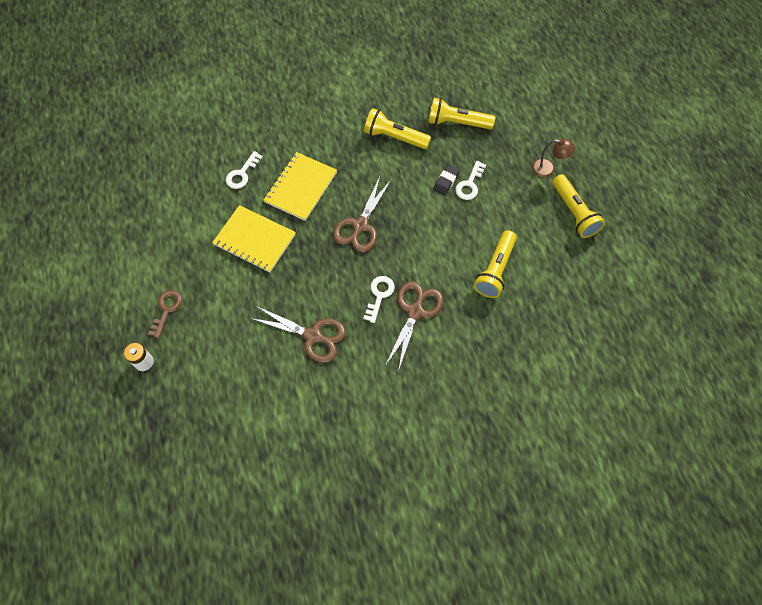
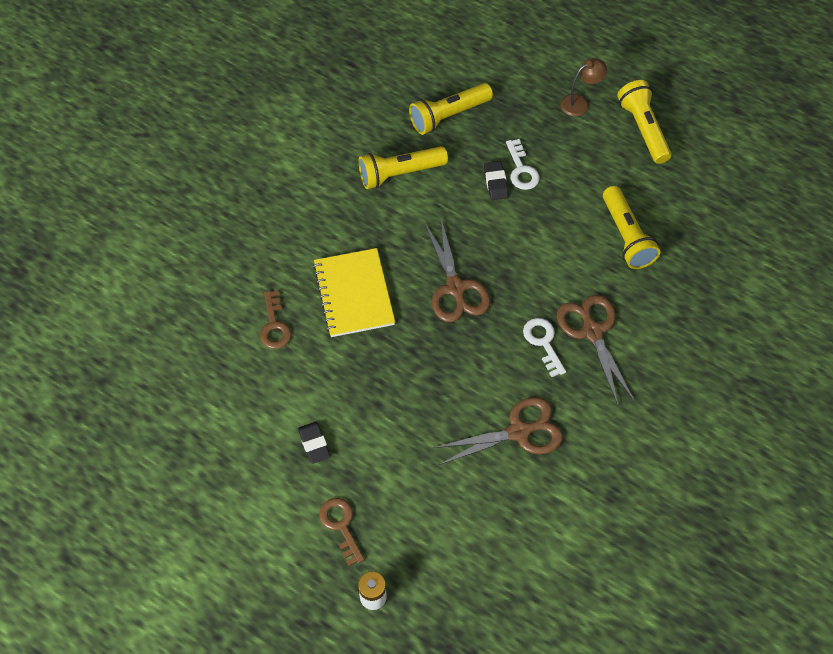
camera: 40 degrees left, 5 degrees down
yellow notebook [212,205,296,273] -> none
white key [226,151,263,189] -> brown key [260,290,292,349]
yellow flashlight [552,174,605,238] -> yellow flashlight turned 135 degrees counterclockwise [617,80,672,164]
none -> black eraser [298,422,331,464]

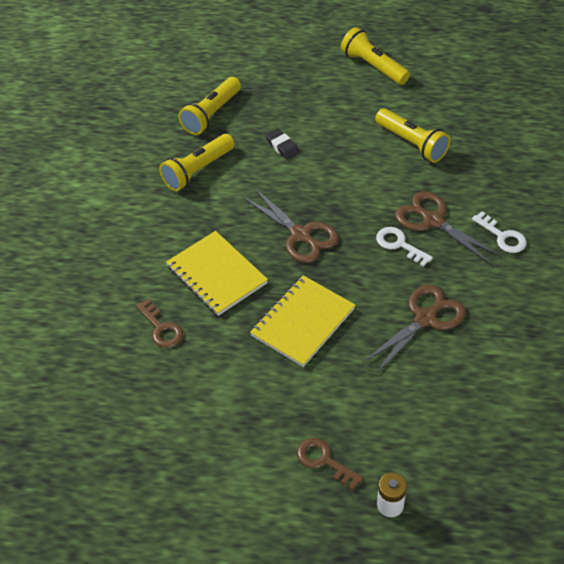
camera: 25 degrees left, 10 degrees down
black eraser [298,422,331,464] -> none
white key [506,139,540,190] -> white key moved to [472,211,527,253]
brown lamp [560,58,607,117] -> none
none -> yellow notebook [250,275,356,367]

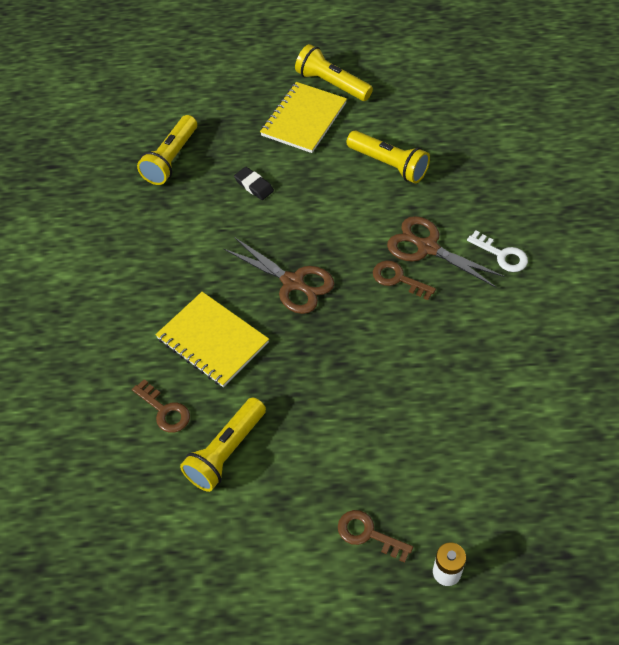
camera: 10 degrees left, 5 degrees up
yellow flashlight [159,134,235,191] -> yellow flashlight moved to [180,398,266,492]
yellow notebook [250,275,356,367] -> yellow notebook moved to [260,82,347,153]
brown scissors [363,285,466,374] -> none
white key [376,227,433,267] -> brown key [373,261,436,300]

